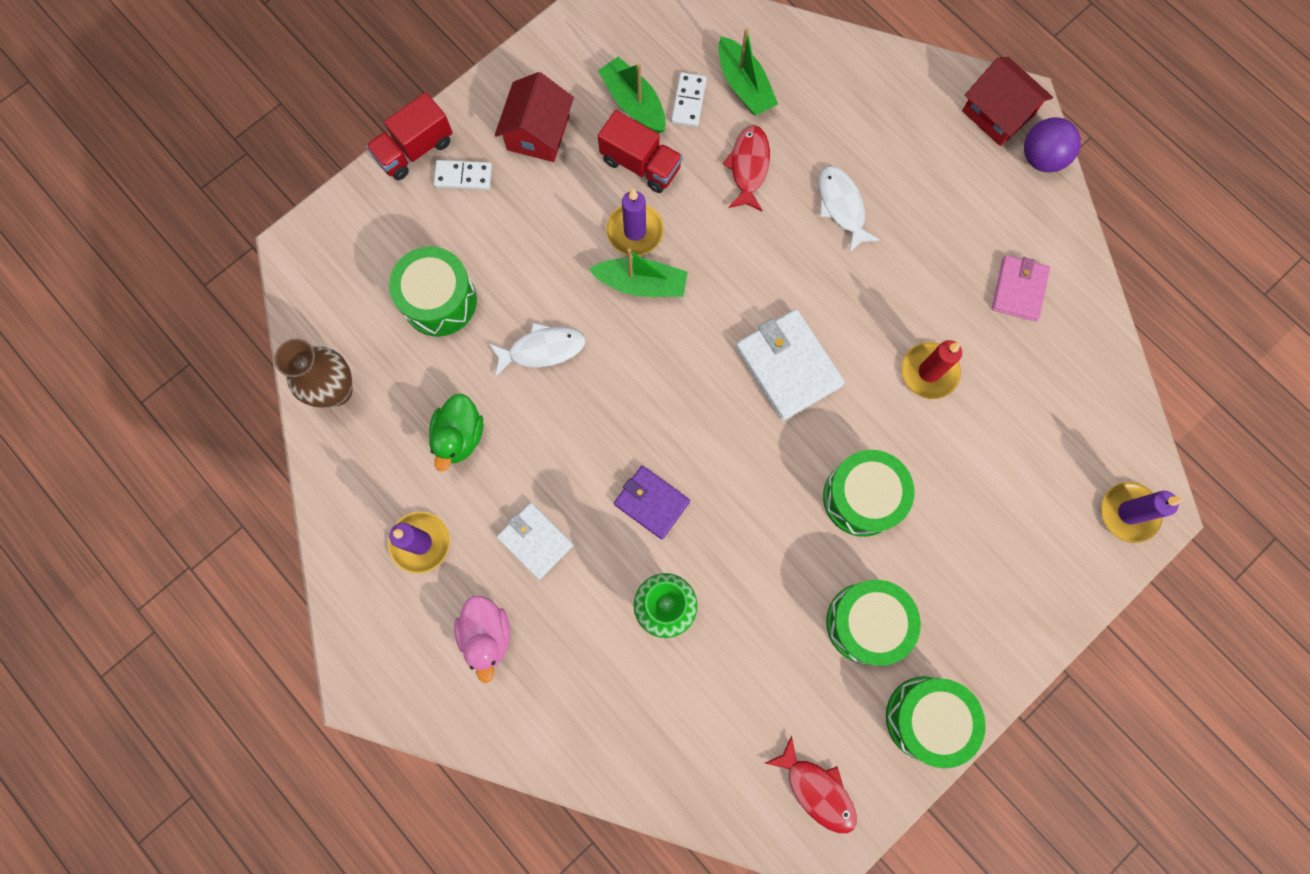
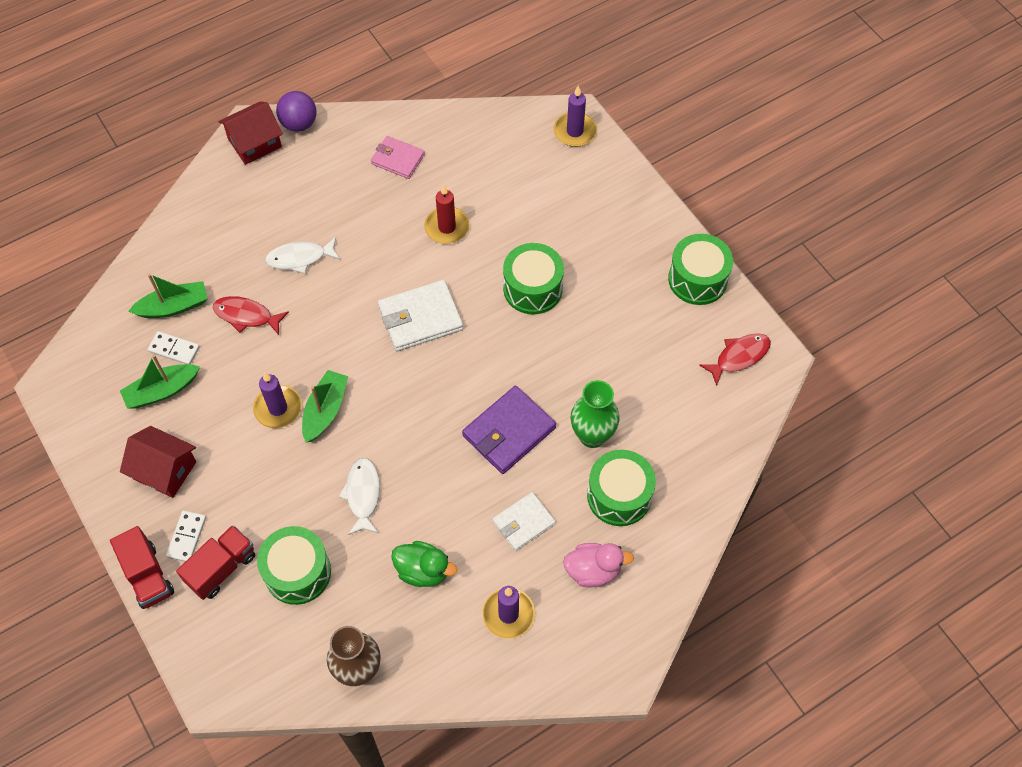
camera: 80 degrees left, 15 degrees down
red truck [598,110,683,193] -> red truck moved to [176,525,255,600]
purple wallet [614,466,690,539] -> purple wallet [462,386,556,474], size x1.54
green drum [826,580,921,666] -> green drum moved to [587,450,656,526]

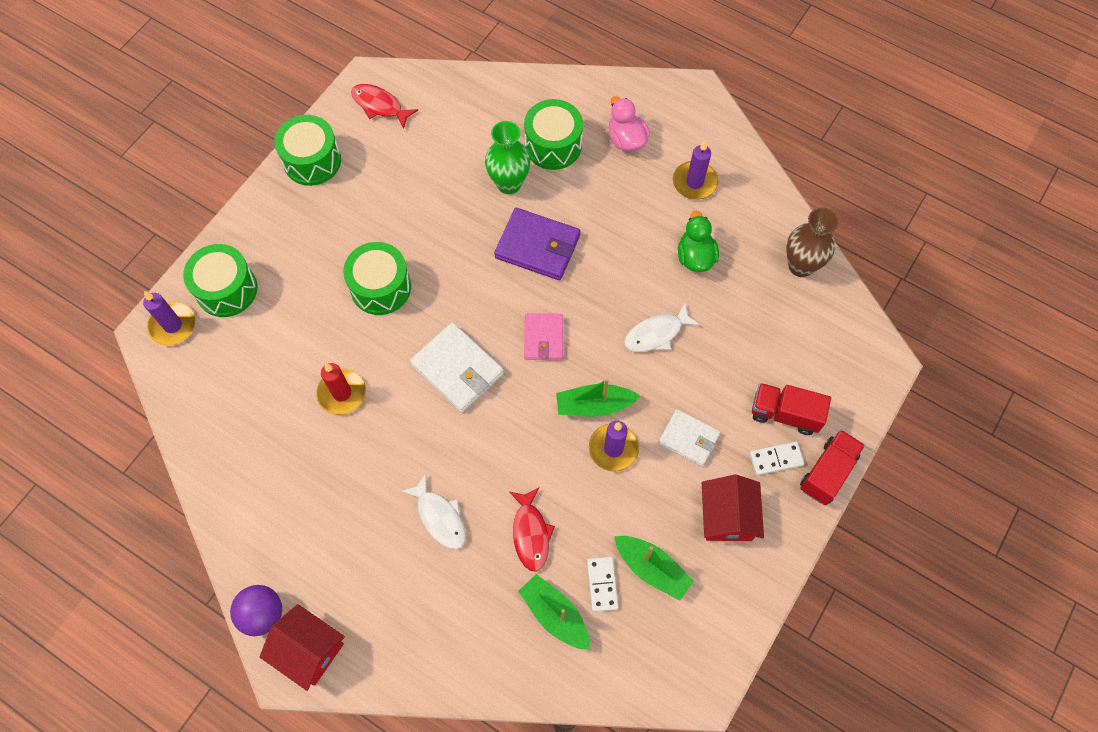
camera: 115 degrees left, 5 degrees up
green drum [257,526,331,605] -> green drum moved to [183,244,257,317]
pink wallet [371,136,425,179] -> pink wallet moved to [524,314,563,360]
white wallet [492,492,556,551] -> white wallet moved to [658,409,721,466]

